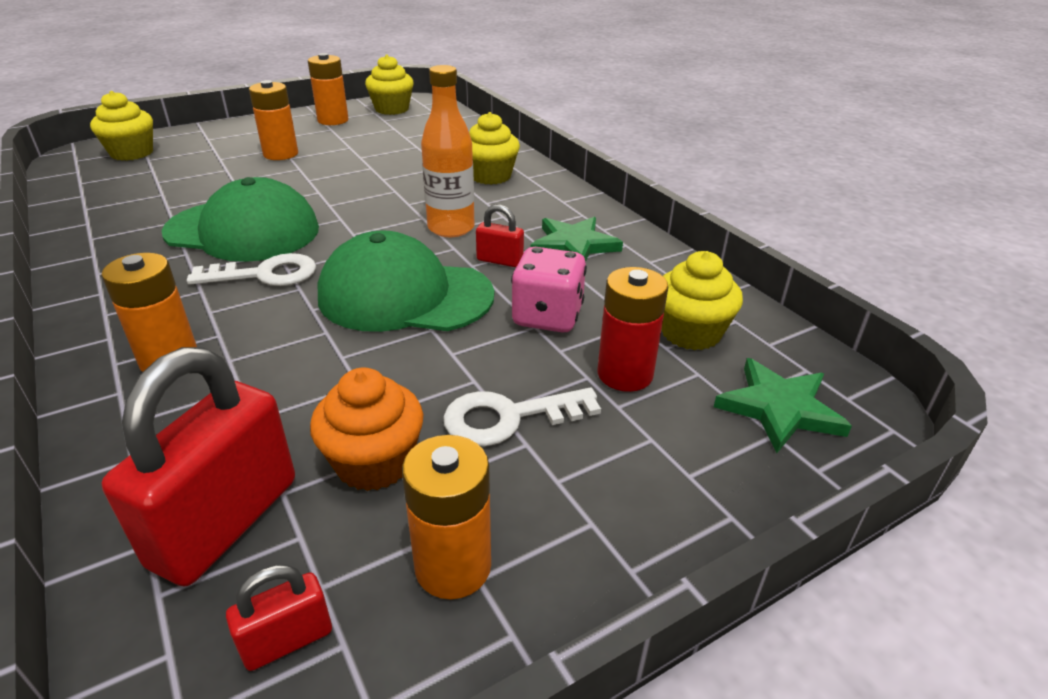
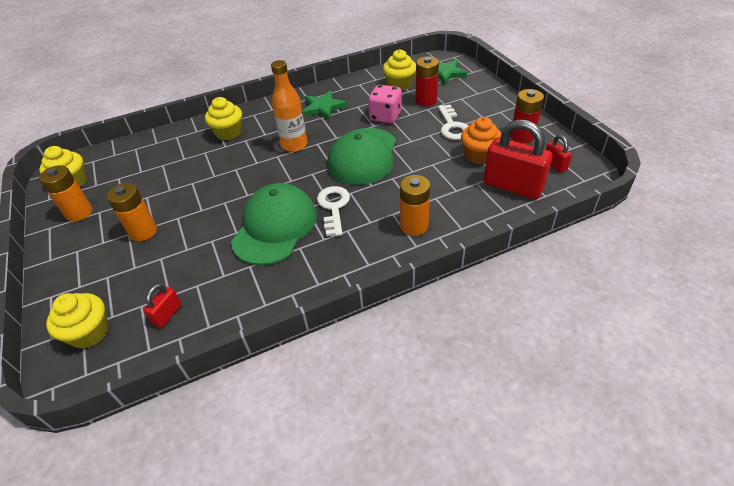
camera: 80 degrees left, 10 degrees up
orange battery [402,435,491,599] -> red battery [510,89,544,143]
red padlock [476,204,524,267] -> red padlock moved to [144,284,182,328]

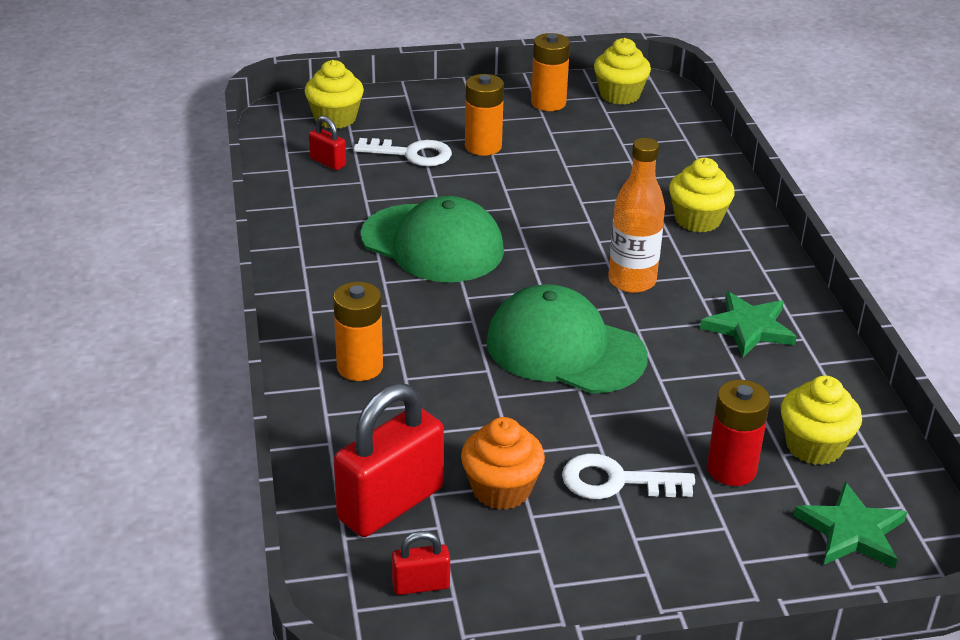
camera: 100 degrees right, 10 degrees down
white key [317,186,350,236] -> white key moved to [354,138,452,166]
pink dice [368,85,402,123] -> none
red battery [510,89,544,143] -> none

